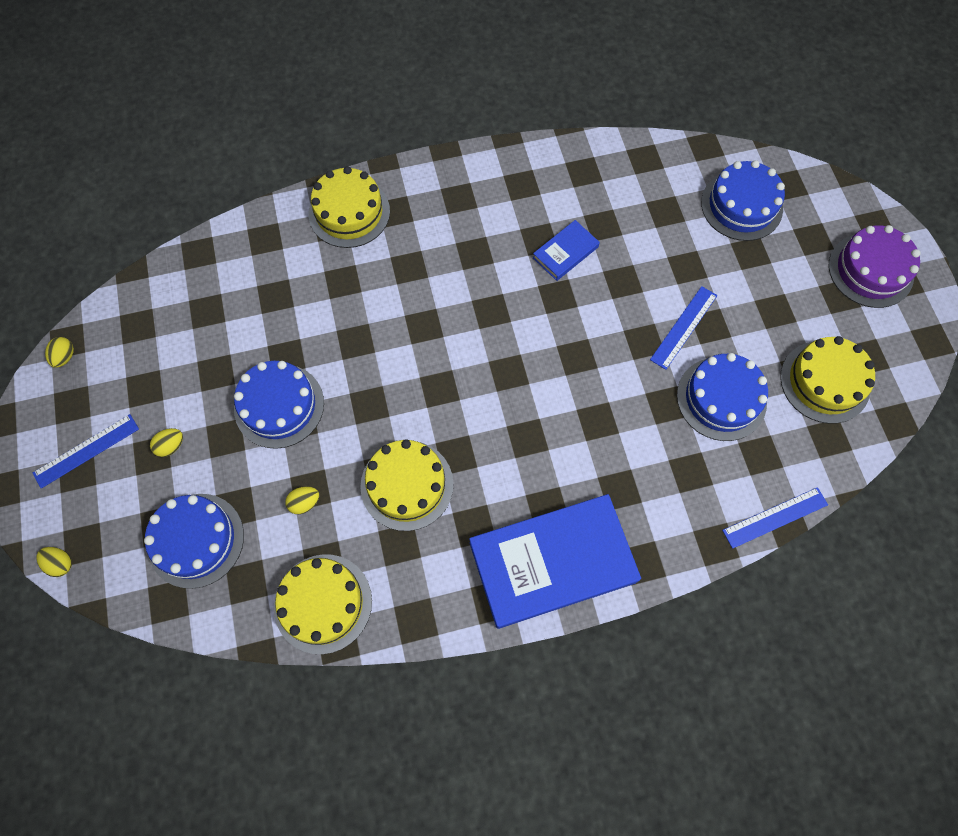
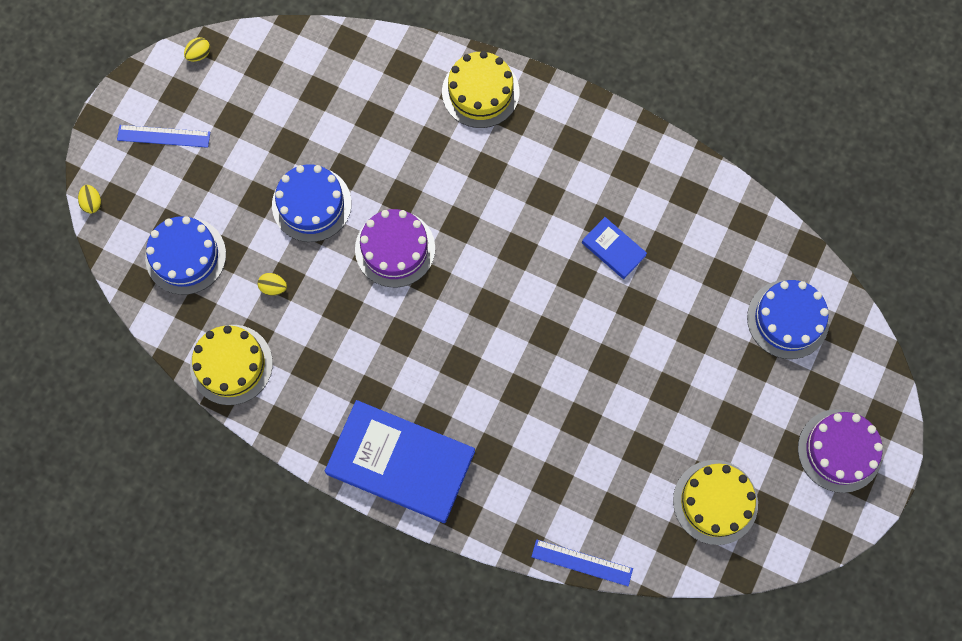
camera: 40 degrees right, 5 degrees up
yellow egg [150,428,183,457] -> none
yellow cake [360,440,453,531] -> none
blue book [533,220,600,281] -> blue book turned 45 degrees clockwise [582,217,647,279]
blue ruler [650,286,717,370] -> none
blue cake [677,353,768,441] -> none
none -> purple cake [355,209,435,287]

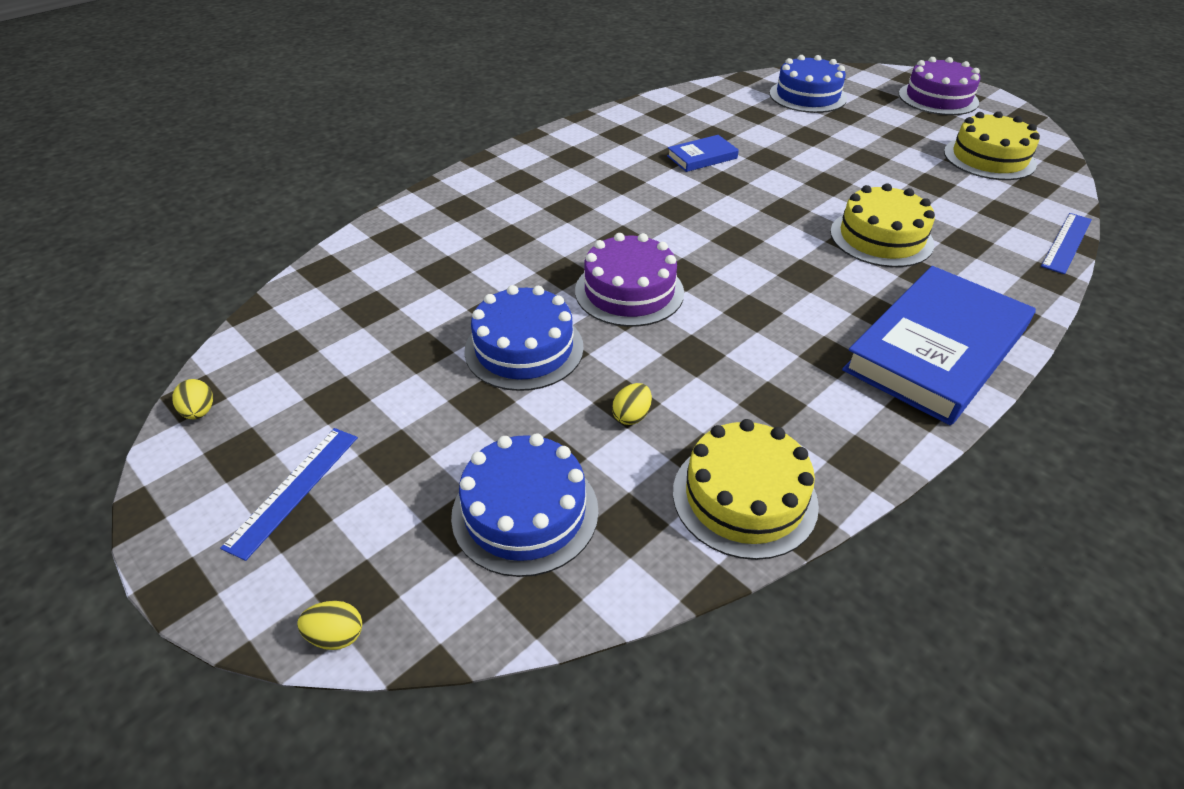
camera: 70 degrees left, 30 degrees down
yellow cake [442,51,519,128] -> yellow cake moved to [830,183,935,267]

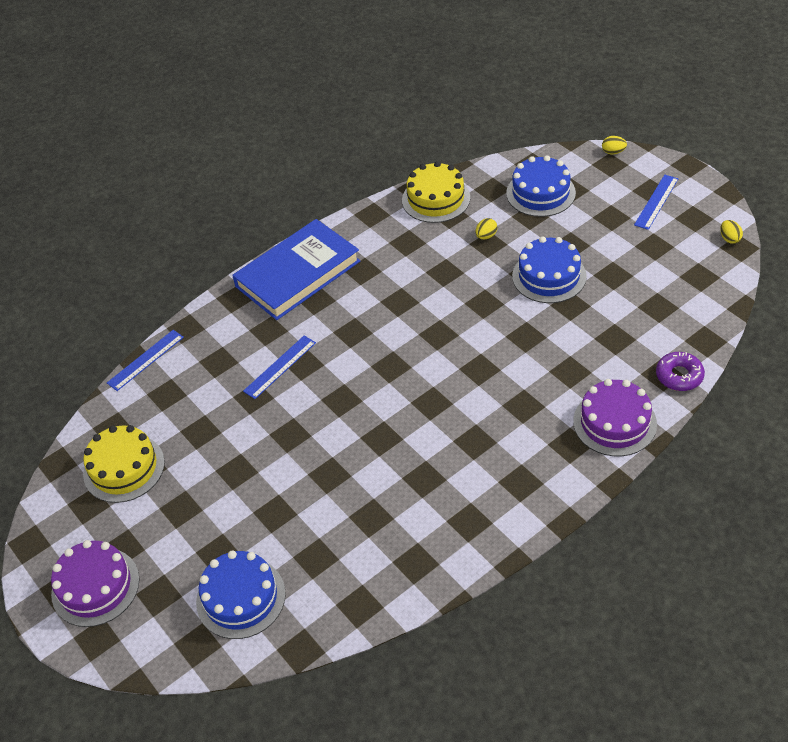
camera: 170 degrees left, 5 degrees up
purple cake [575,233,684,327] -> purple cake moved to [573,379,657,456]
blue book [667,135,739,172] -> none
yellow cake [830,183,935,267] -> blue ruler [243,335,316,399]
none -> purple donut [656,352,705,391]

